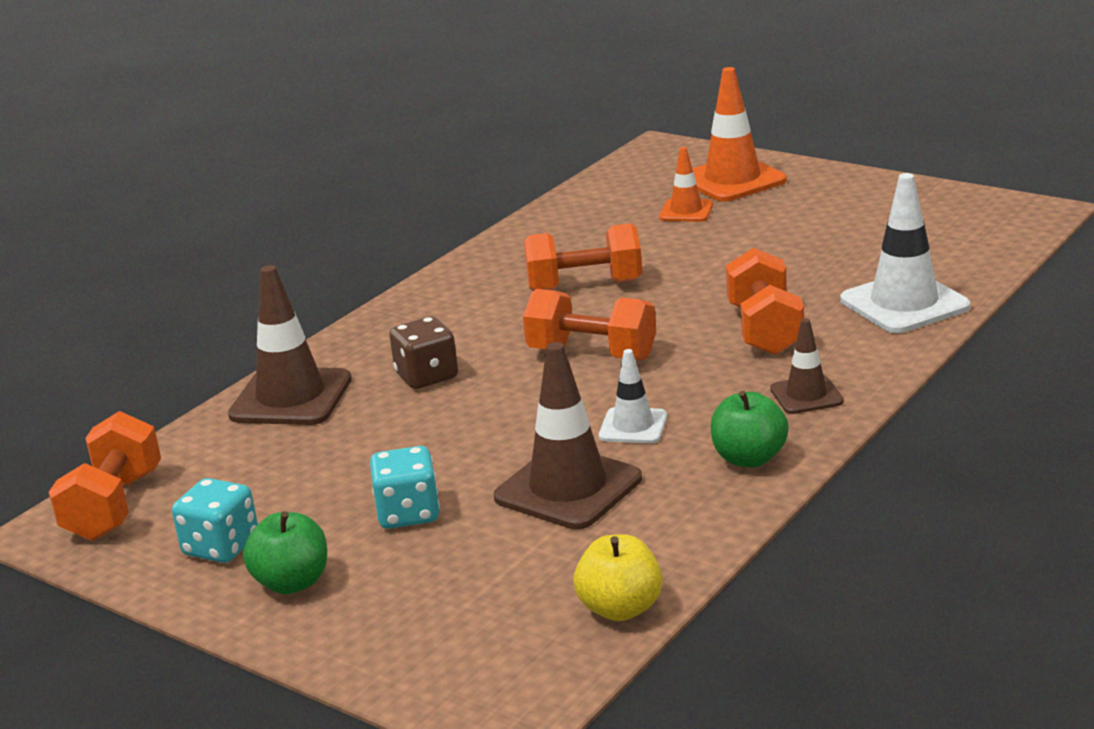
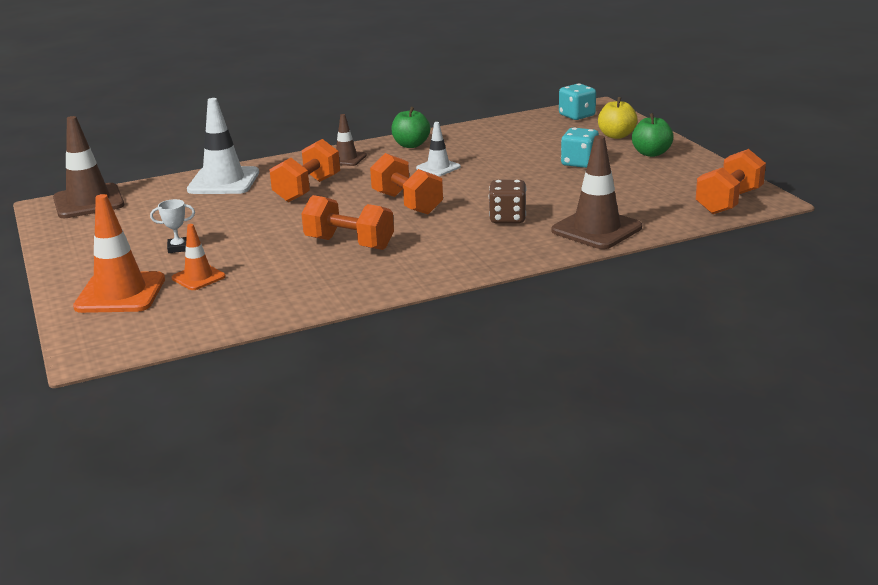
camera: 150 degrees left, 0 degrees up
turquoise dice [172,478,258,563] -> turquoise dice moved to [559,83,596,120]
brown traffic cone [494,342,642,529] -> brown traffic cone moved to [53,116,124,218]
yellow apple [573,534,663,621] -> yellow apple moved to [598,97,638,139]
none -> white trophy [150,199,195,253]

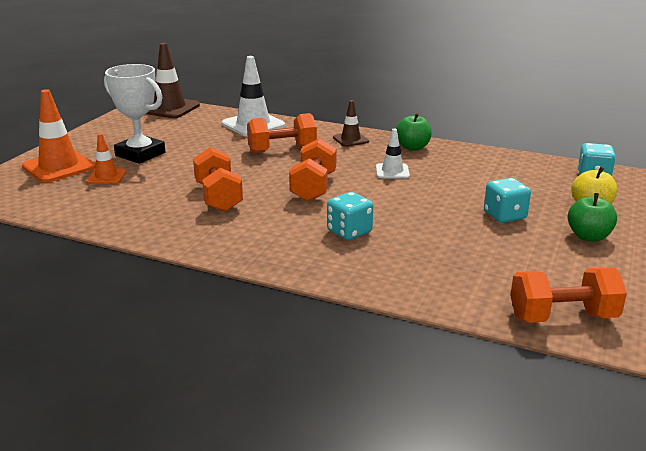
camera: 45 degrees right, 0 degrees up
white trophy [150,199,195,253] -> white trophy [104,64,165,164], size x2.30
brown dice [489,180,526,223] -> turquoise dice [327,192,373,240]
brown traffic cone [551,135,642,249] -> none

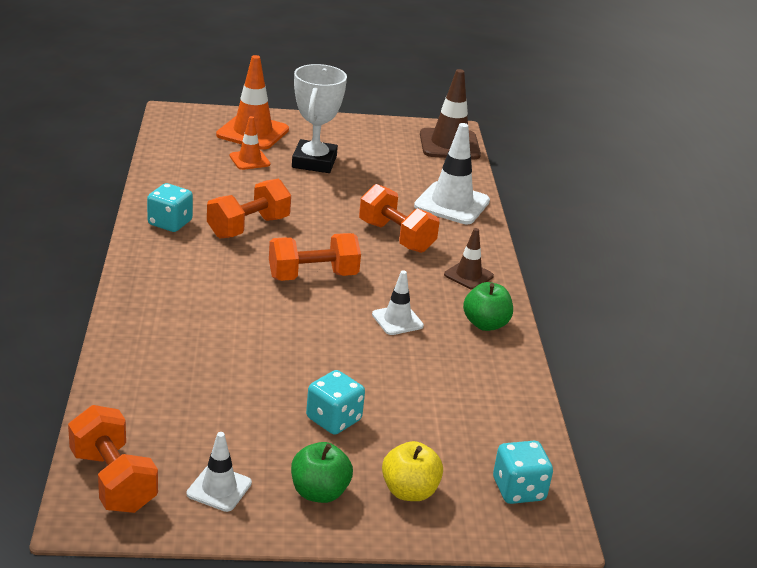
camera: 60 degrees right, 5 degrees up
turquoise dice [327,192,373,240] -> turquoise dice moved to [147,183,193,232]
none -> white traffic cone [187,432,252,512]

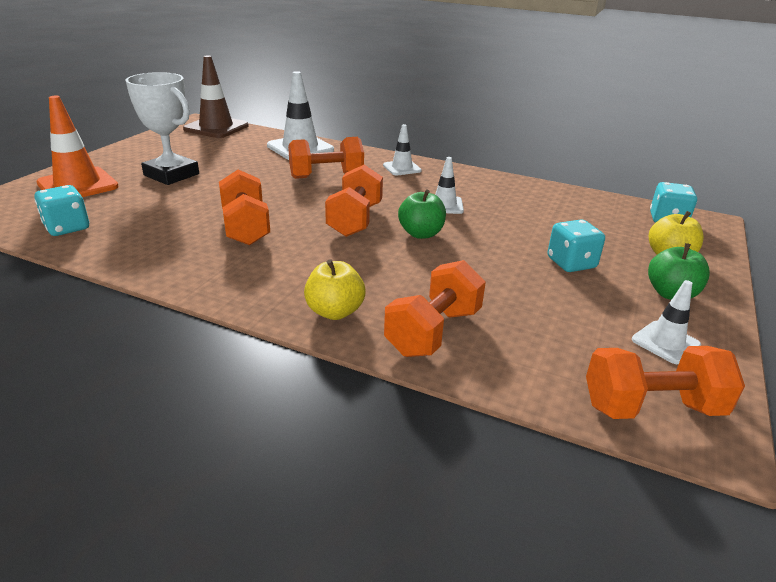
camera: 60 degrees left, 0 degrees up
turquoise dice [147,183,193,232] -> turquoise dice moved to [34,185,89,236]
orange traffic cone [229,116,270,170] -> none
brown traffic cone [444,228,494,290] -> white traffic cone [383,124,422,175]
green apple [463,282,513,331] -> green apple moved to [398,189,446,239]
none -> yellow apple [304,259,365,320]
none -> orange dumbbell [384,260,486,357]

